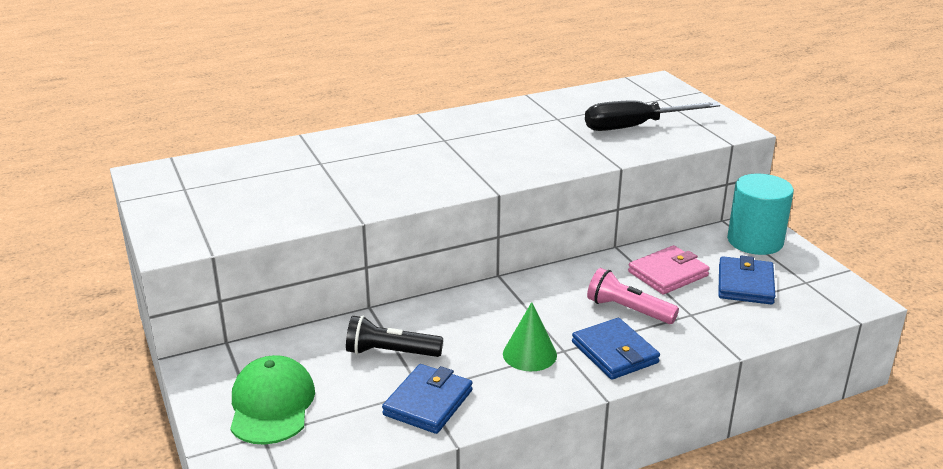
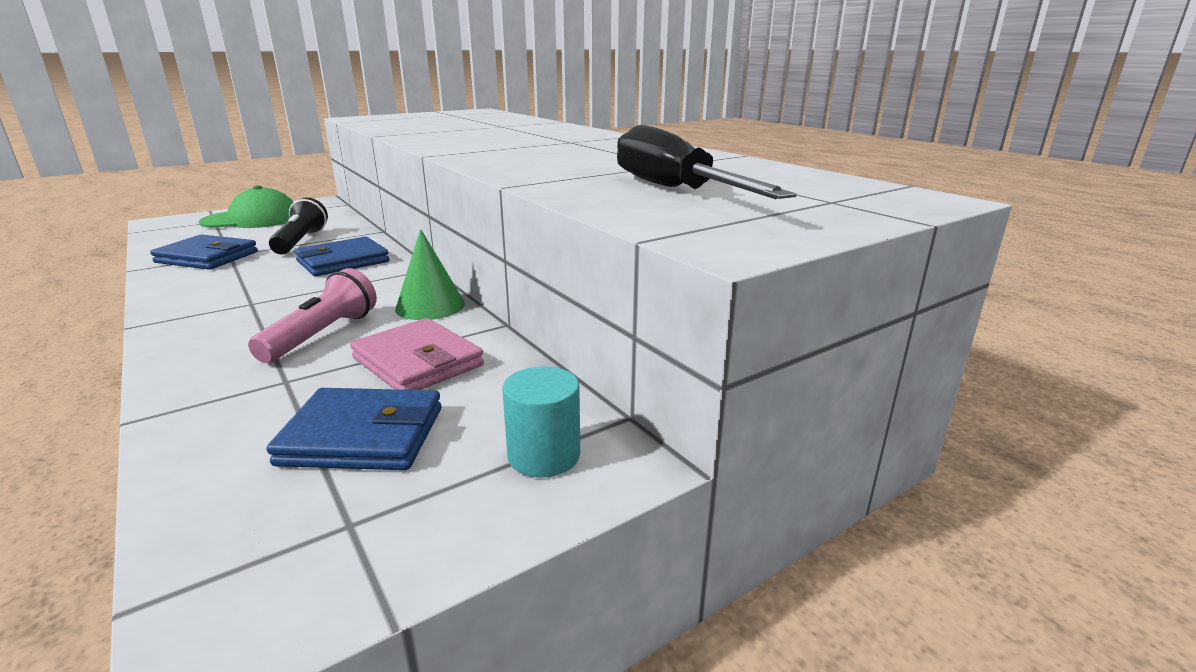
camera: 80 degrees right, 5 degrees down
green cone [503,302,557,371] -> green cone moved to [395,229,465,320]
blue wallet [572,318,660,380] -> blue wallet moved to [295,236,389,276]
turquoise cylinder [727,174,794,255] -> turquoise cylinder [502,366,580,478], size x0.57

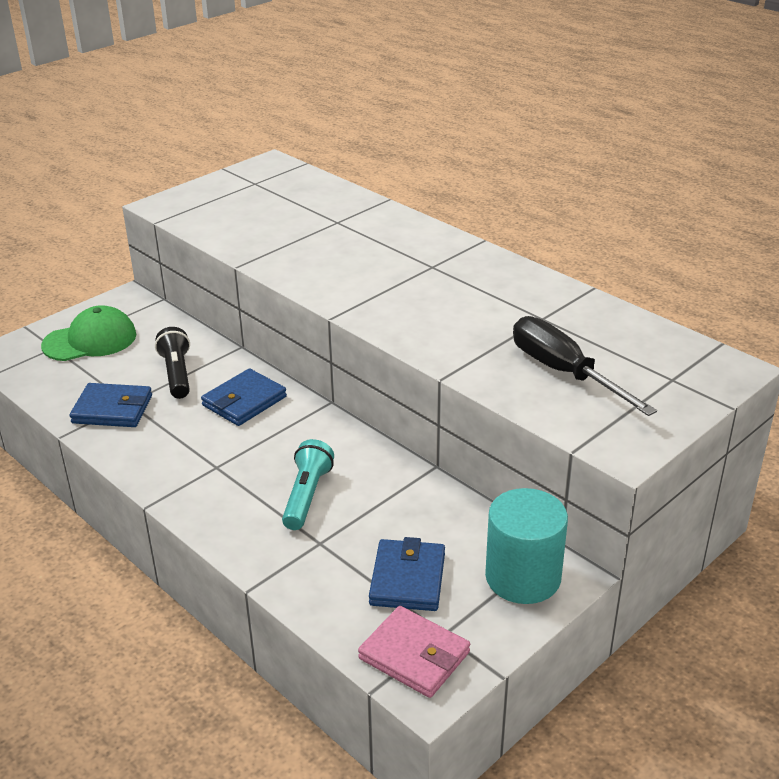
camera: 10 degrees left, 10 degrees up
pink flashlight [248,268,377,363] -> turquoise flashlight [282,439,334,530]
blue wallet [267,388,441,470] -> blue wallet turned 75 degrees counterclockwise [369,537,445,611]
pink wallet [350,318,484,390] -> pink wallet moved to [358,606,470,698]
green cone [395,229,465,320] -> none
turquoise cylinder [502,366,580,478] -> turquoise cylinder [485,488,568,604], size x1.77

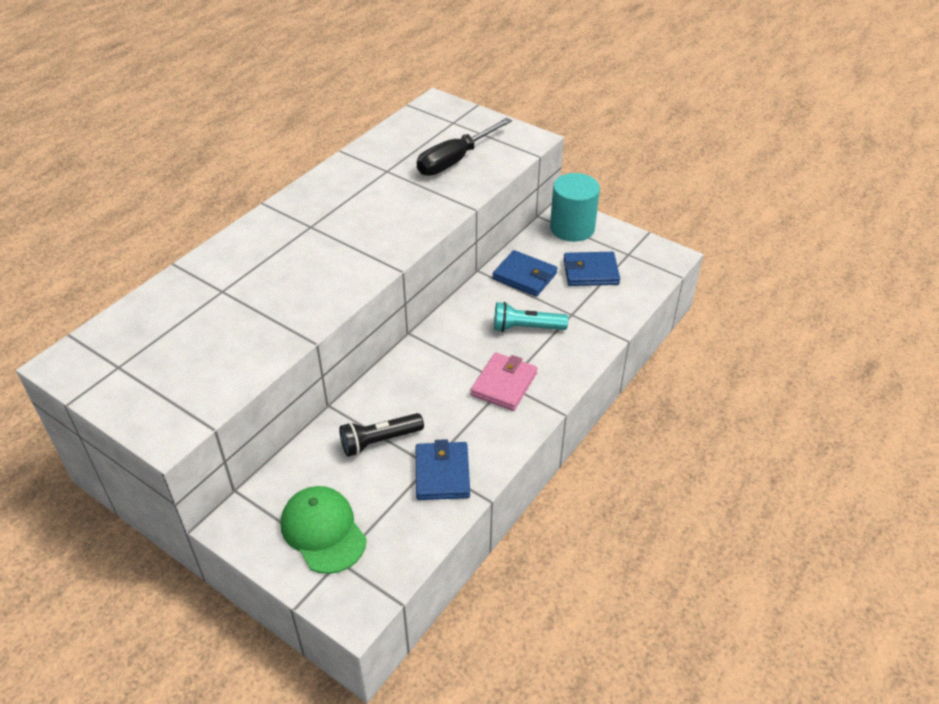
camera: 100 degrees left, 10 degrees up
blue wallet [201,368,287,426] -> blue wallet moved to [492,250,557,296]
pink wallet [358,606,470,698] -> pink wallet moved to [471,352,537,411]

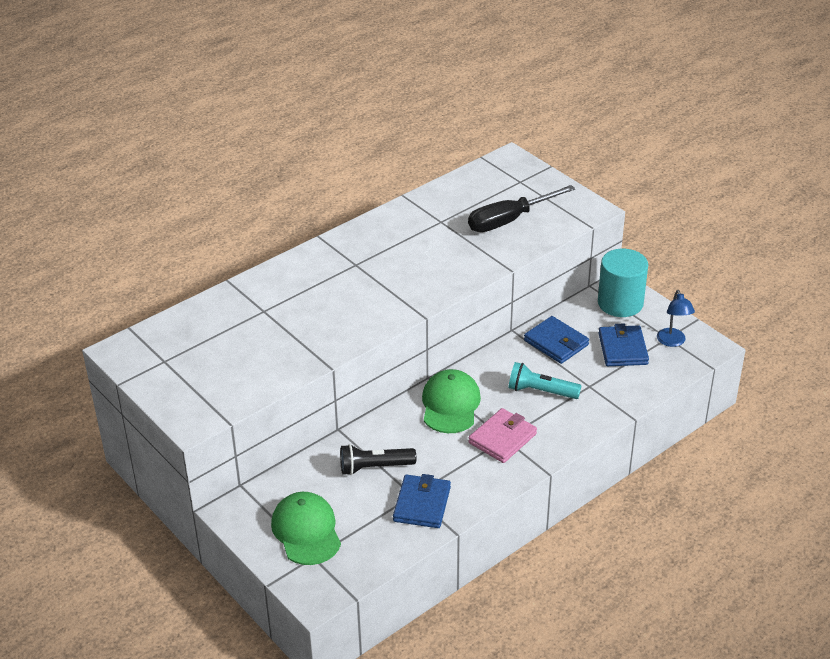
camera: 15 degrees right, 5 degrees down
blue wallet [563,252,620,286] -> blue wallet turned 75 degrees clockwise [599,324,649,366]
none -> green cap [422,369,481,433]
none -> blue lamp [657,290,695,347]

